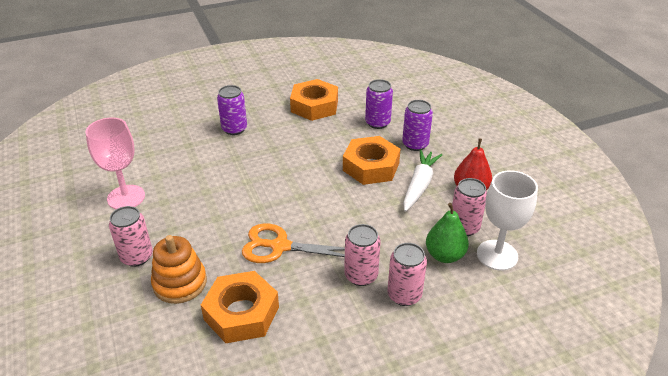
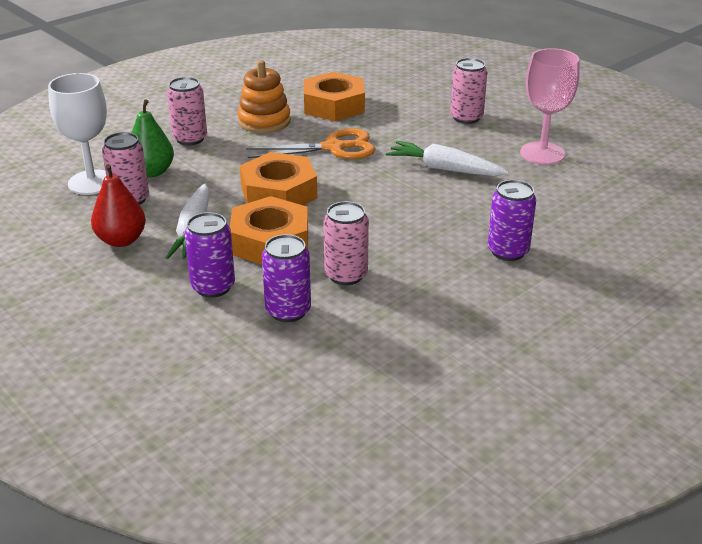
camera: 160 degrees right, 5 degrees down
orange stacking toy [151,235,207,304] -> orange stacking toy moved to [237,60,291,133]
orange nut [290,79,338,121] -> orange nut moved to [240,152,317,205]
pink can [344,224,381,286] -> pink can moved to [323,201,369,285]
none -> white carrot [386,141,509,176]

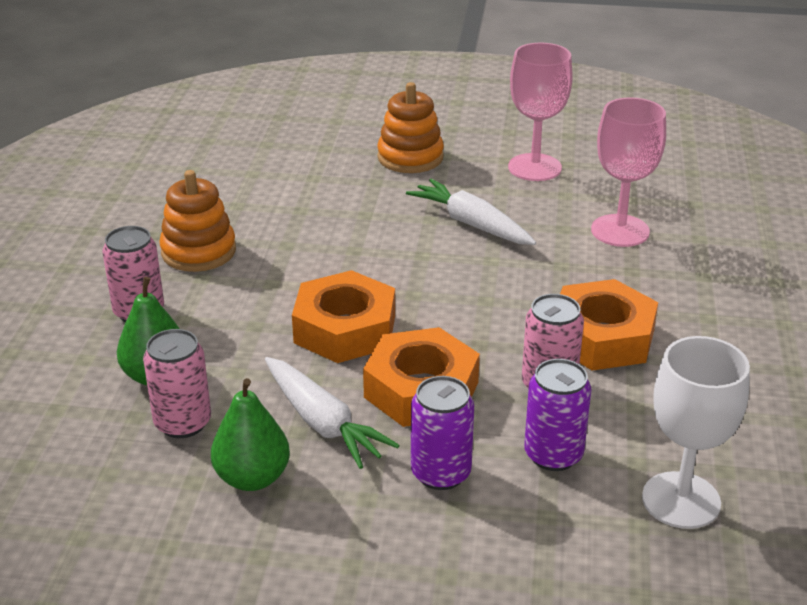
camera: 40 degrees left, 0 degrees up
white goblet [48,73,107,195] -> white goblet moved to [642,336,750,529]
red pear [91,164,146,247] -> green pear [211,378,290,491]
orange scissors [246,128,375,159] -> none
orange nut [304,72,365,121] -> orange nut moved to [560,279,658,371]
white carrot [386,141,509,176] -> white carrot turned 60 degrees clockwise [406,179,536,245]
pink can [450,58,487,124] -> orange stacking toy [378,82,444,173]
purple can [488,180,536,261] -> none
none -> pink goblet [591,97,666,247]

